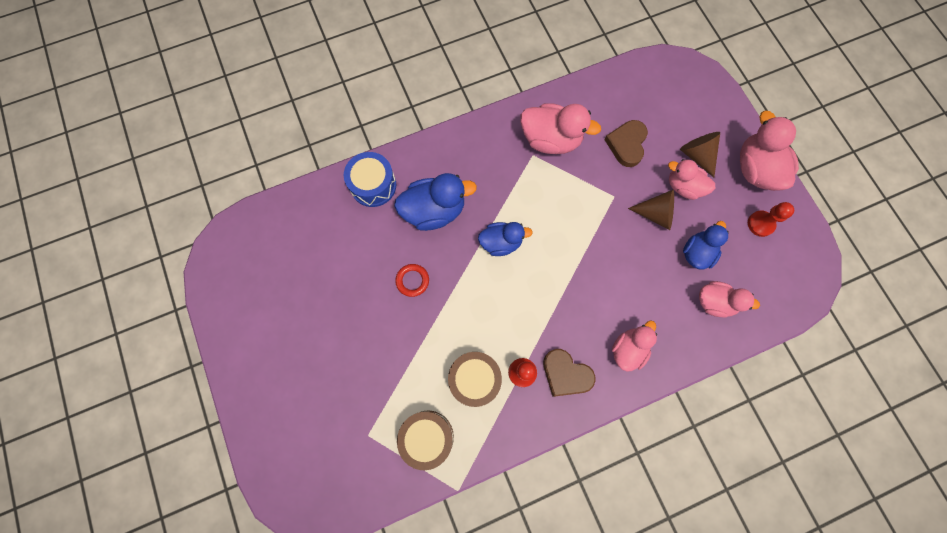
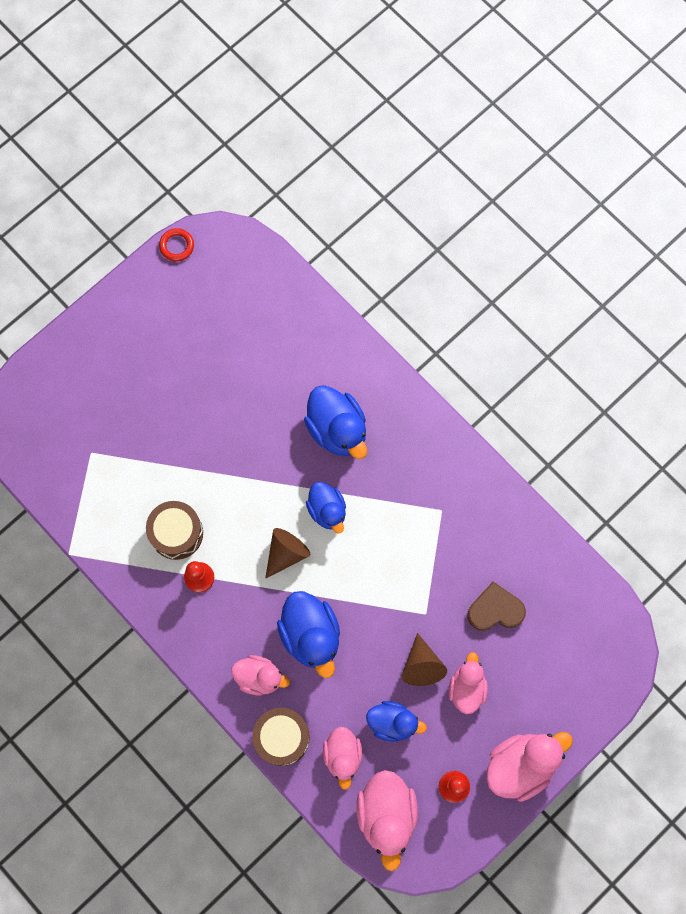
camera: 70 degrees right, 0 degrees up
blue drum [344,152,396,207] -> none
red ring [395,264,429,297] -> red ring moved to [159,228,194,262]
brown drum [397,410,454,470] -> brown drum moved to [252,708,310,766]
pink duck [520,103,601,154] -> pink duck moved to [357,770,418,871]
brown heart [543,349,596,397] -> none
brown cone [680,132,720,177] -> brown cone moved to [265,528,311,579]
none -> blue duck [277,591,340,678]

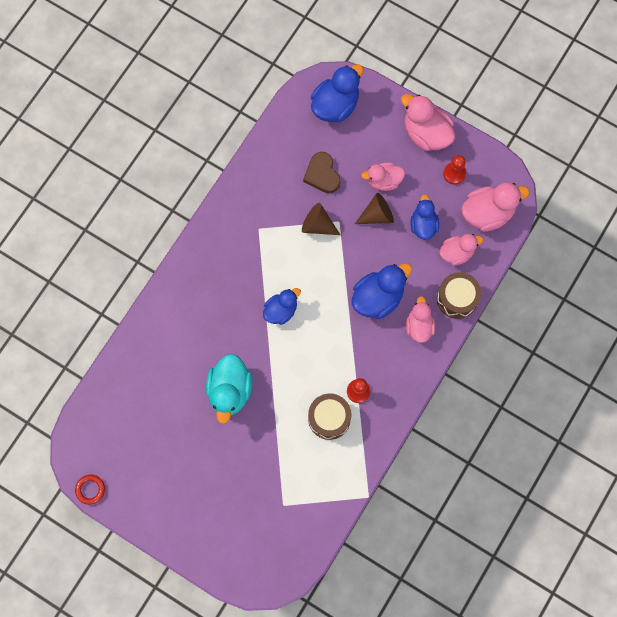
camera: 105 degrees left, 0 degrees up
brown cone [265,528,311,579] -> brown cone moved to [302,203,340,235]
blue duck [304,385,367,459] -> blue duck moved to [311,64,364,122]
none -> turquoise duck [206,354,252,424]

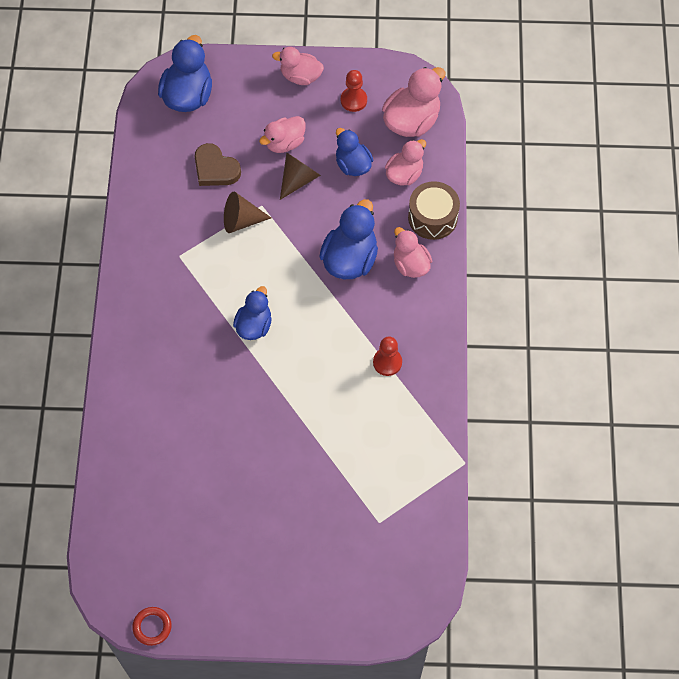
camera: 30 degrees left, 10 degrees down
turquoise duck [206,354,252,424] -> none
brown drum [308,393,351,440] -> none
pink duck [401,94,455,151] -> pink duck [272,47,324,85], size x0.65

